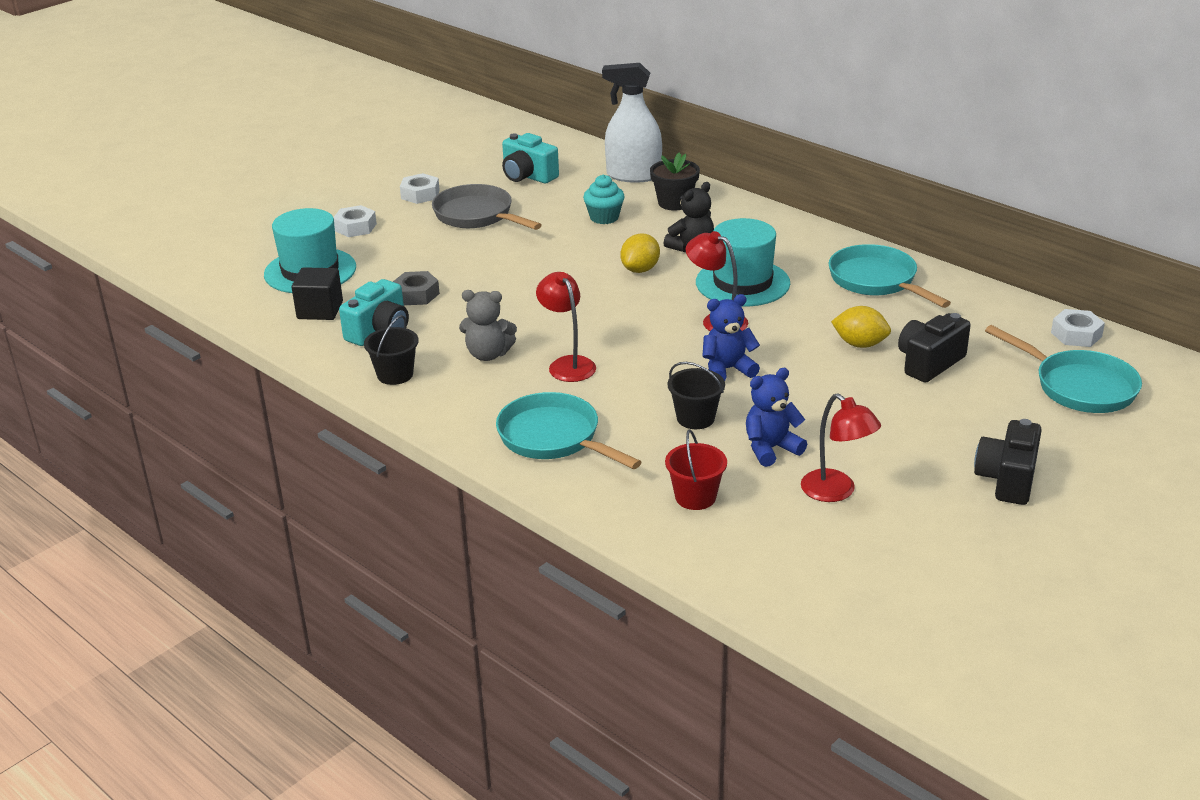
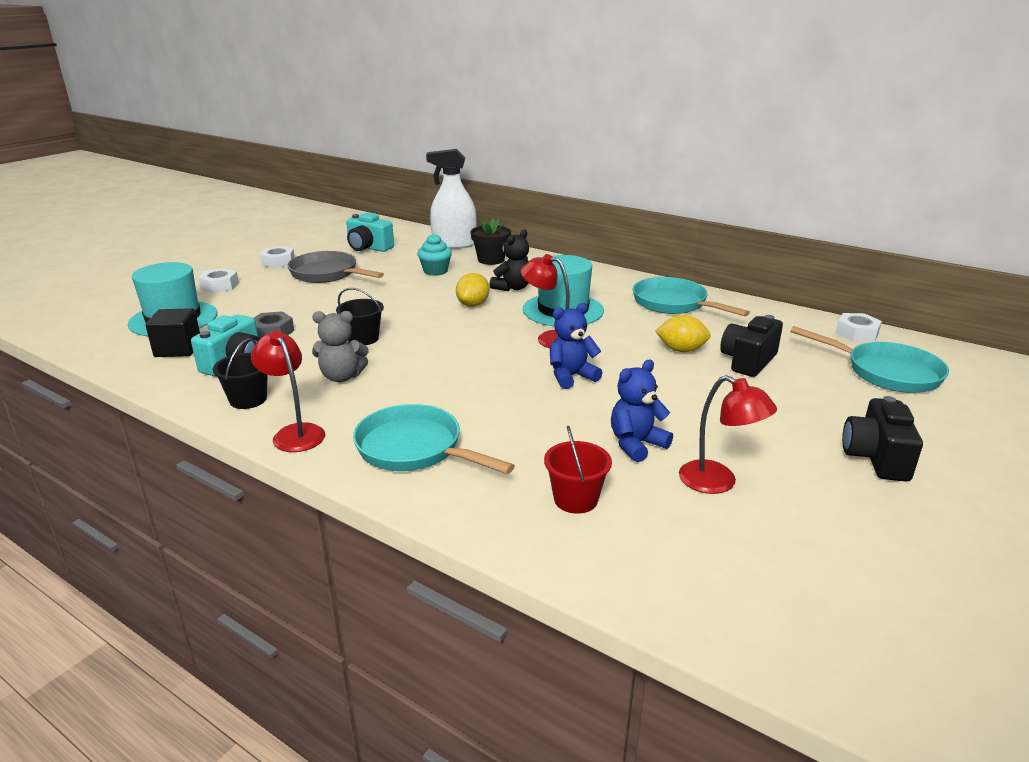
camera: 10 degrees left, 5 degrees down
red lamp [536,272,596,382] -> red lamp moved to [251,331,325,452]
black bucket [668,362,725,429] -> black bucket moved to [336,288,384,345]

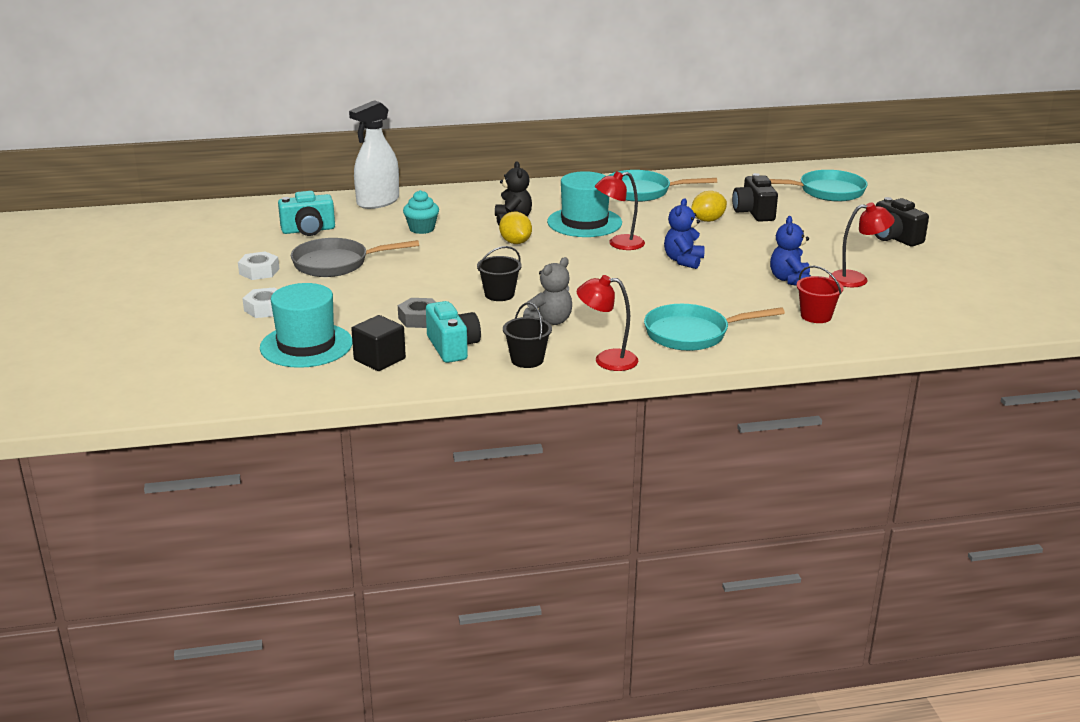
camera: 45 degrees left, 0 degrees up
black flower pot [470,218,511,265] -> none
white nut [836,313,882,342] -> none

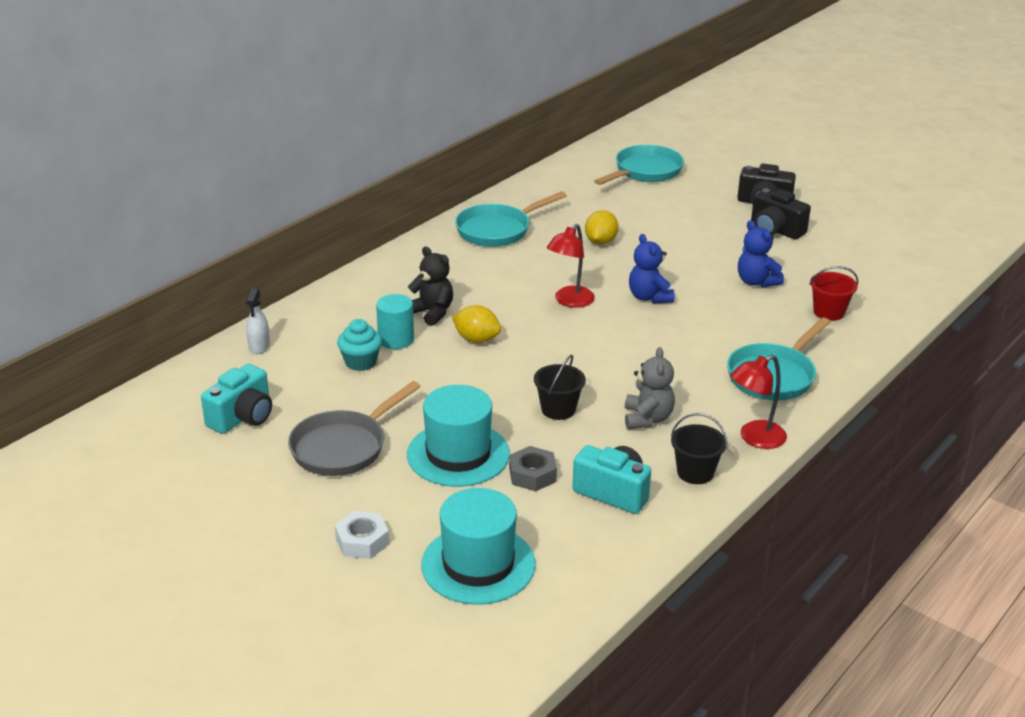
camera: 40 degrees left, 5 degrees up
white nut [238,251,279,280] -> none
white spray bottle [349,100,399,209] -> white spray bottle [246,288,270,354], size x0.50
black cube [351,315,406,371] -> none
turquoise hat [547,171,622,237] -> turquoise hat moved to [407,385,510,487]
black camera [732,173,778,222] -> black camera moved to [751,188,811,239]
red lamp [829,203,895,287] -> none
none -> turquoise cylinder [376,294,414,349]

